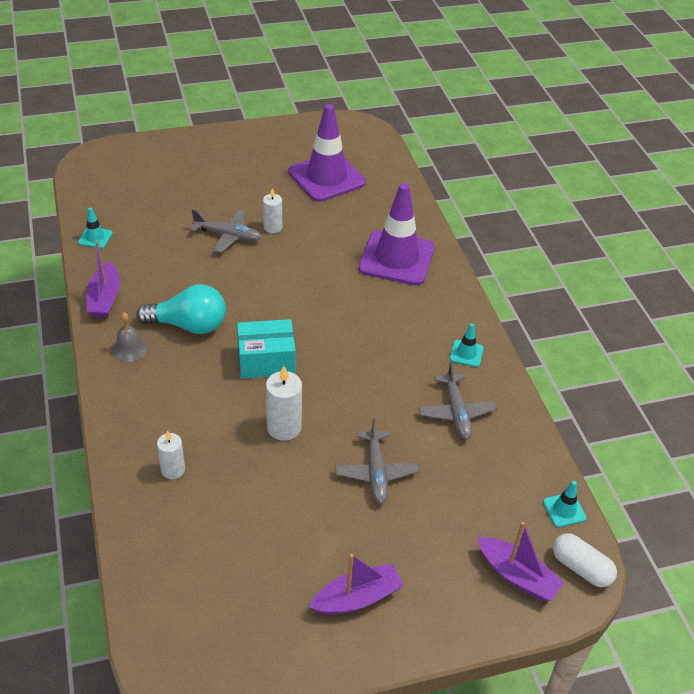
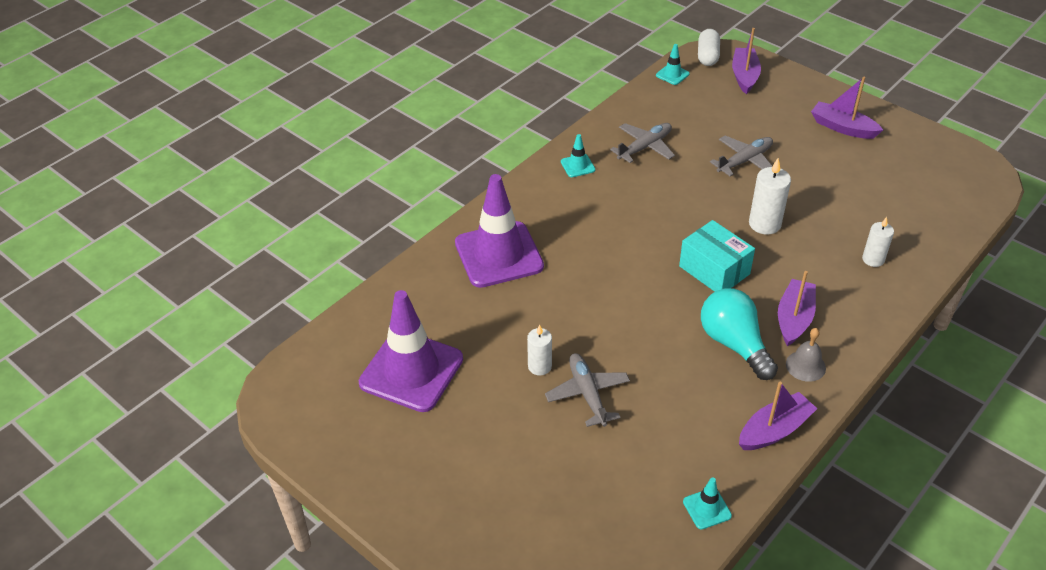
camera: 120 degrees left, 0 degrees up
none -> purple boat [778,271,816,346]

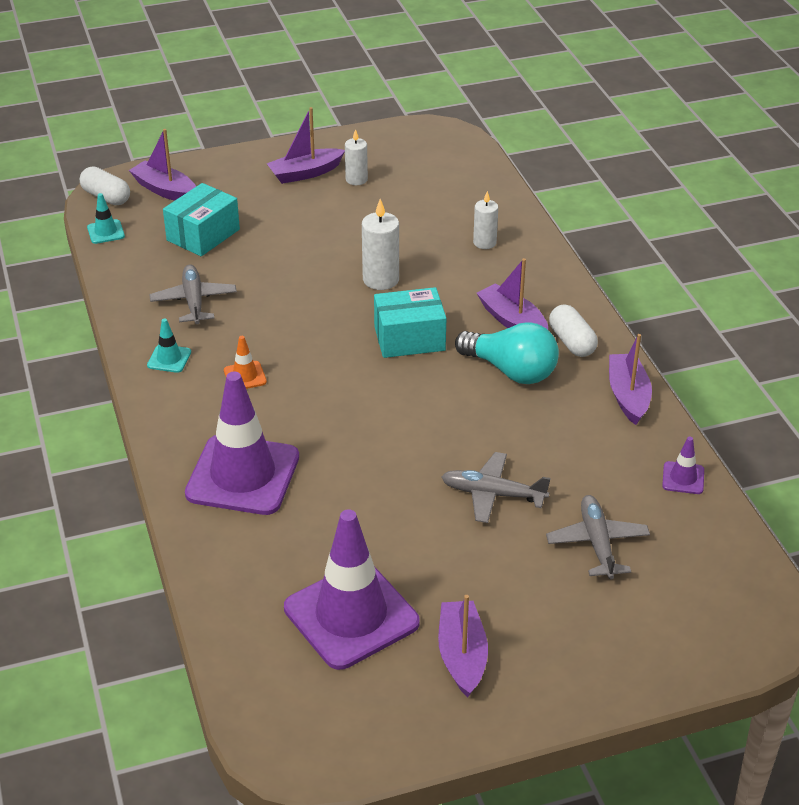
camera: 60 degrees left, 5 degrees down
white candle [527,325,552,376] -> white candle moved to [345,129,368,185]
turquoise traffic cone [683,477,732,530] -> purple traffic cone [662,437,704,494]
turquoise light bulb [701,288,778,380] -> turquoise light bulb turned 150 degrees counterclockwise [455,322,559,384]
grey plane [710,136,773,176] -> grey plane moved to [546,495,650,579]
grey bell [786,328,826,382] -> white capsule [549,304,598,357]
none -> turquoise box [163,183,240,256]
none -> orange traffic cone [224,336,267,389]
none -> purple boat [438,595,488,697]

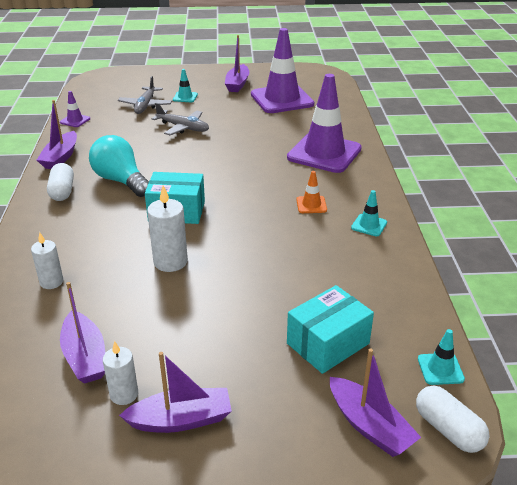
camera: 165 degrees left, 5 degrees down
grey plane [149,264,237,324] -> none
purple boat [477,258,548,329] -> purple boat moved to [60,282,105,384]
none -> turquoise traffic cone [173,69,198,102]

